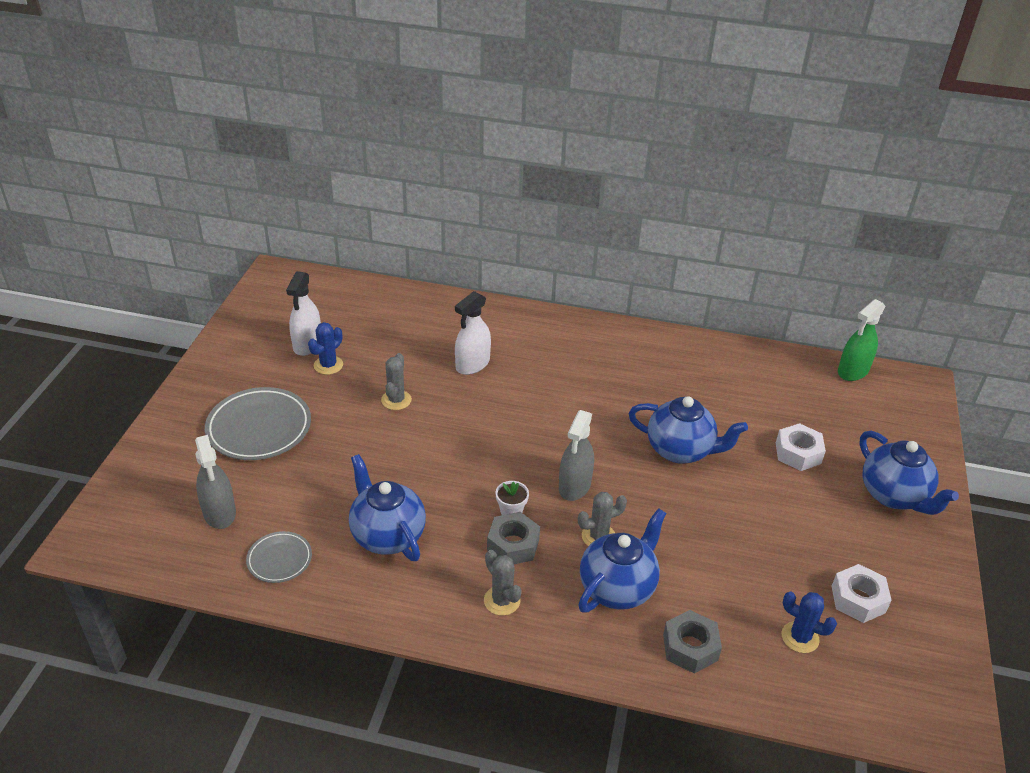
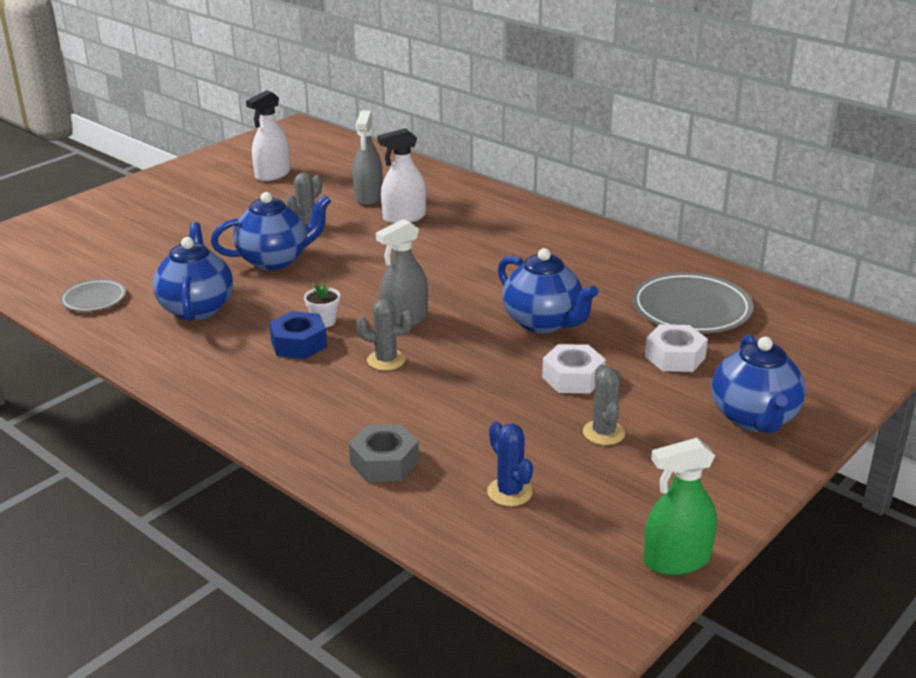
camera: 30 degrees right, 10 degrees down
grey spray bottle [195,435,236,529] -> grey spray bottle moved to [353,110,383,206]
grey plate [205,387,311,460] -> grey plate moved to [632,272,753,333]
blue cactus [308,322,343,375] -> none
grey cactus [484,550,521,616] -> grey cactus moved to [583,364,625,445]
grey nut [487,512,540,564] -> blue nut [269,311,327,359]
blue teapot [578,508,666,612] -> blue teapot moved to [211,192,331,270]
white nut [832,564,892,623] -> white nut moved to [542,344,606,393]
green spray bottle [838,299,886,381] -> green spray bottle moved to [644,438,717,575]

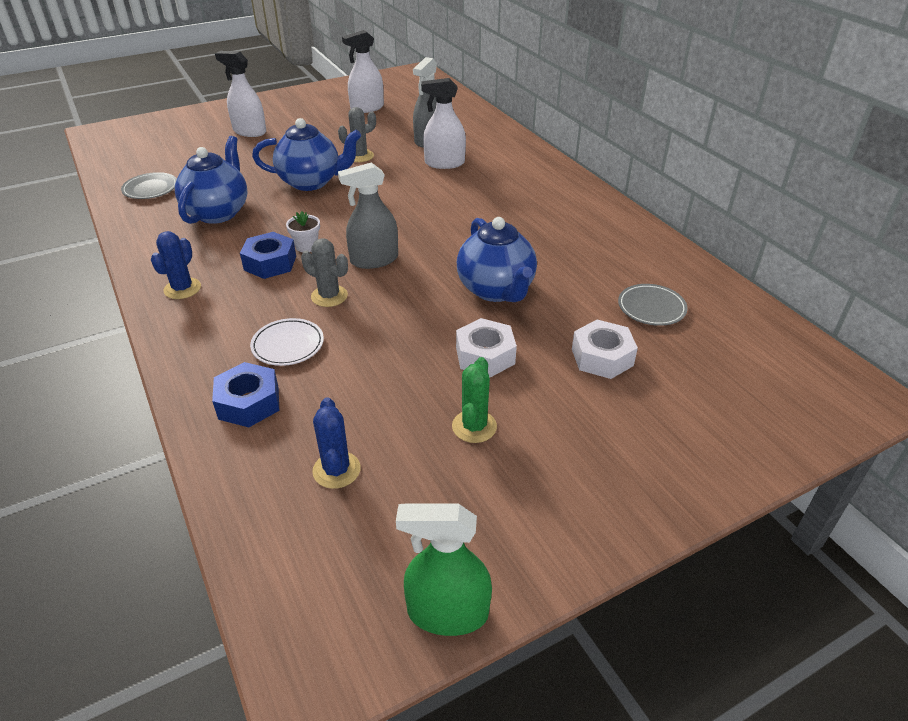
camera: 20 degrees right, 10 degrees up
grey nut [349,424,419,482] -> blue nut [212,362,279,427]
grey cactus [583,364,625,445] -> green cactus [452,357,497,443]
grey plate [632,272,753,333] -> grey plate [618,284,688,326], size x0.55
blue teapot [712,334,806,433] -> none
none -> blue cactus [151,231,201,299]
none -> white spray bottle [215,51,266,137]
none -> white plate [250,318,324,366]

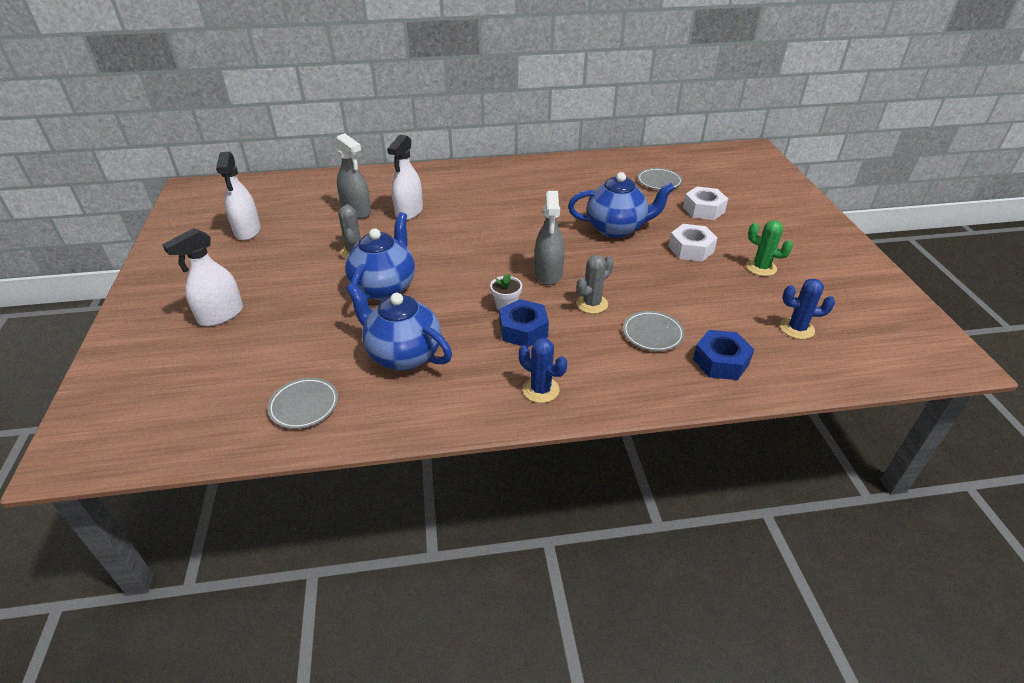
camera: 70 degrees left, 0 degrees up
white plate [250,318,324,366] -> grey plate [623,311,685,351]
green spray bottle [396,503,492,636] -> none

